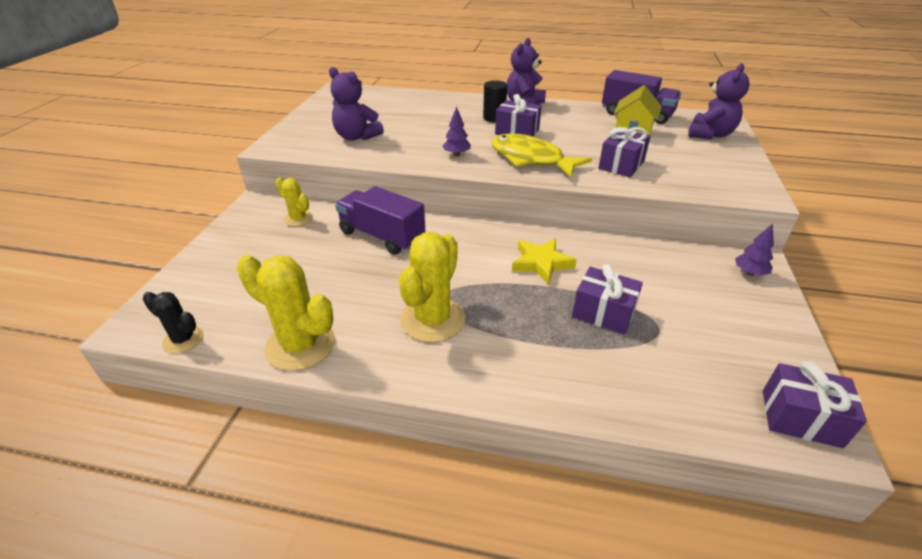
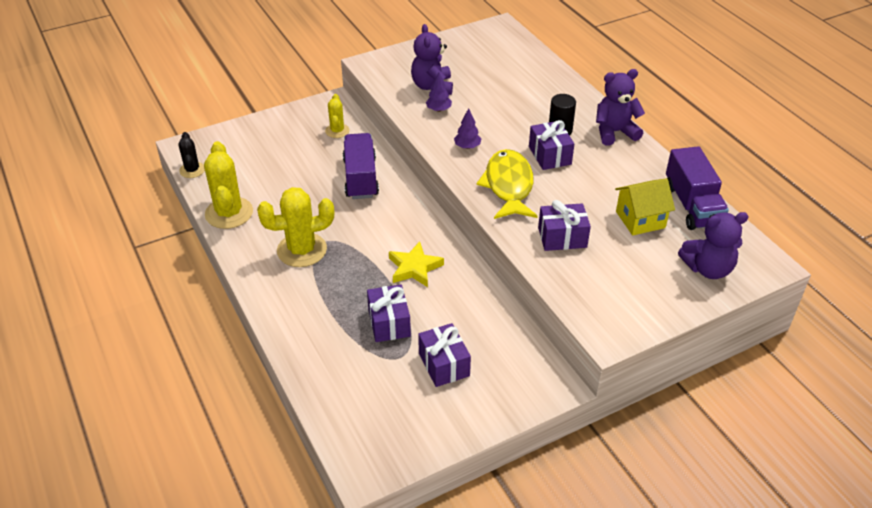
camera: 50 degrees right, 5 degrees up
purple tree [735,224,774,276] -> purple tree moved to [426,72,452,112]
purple gift [763,361,867,448] -> purple gift moved to [418,323,471,387]

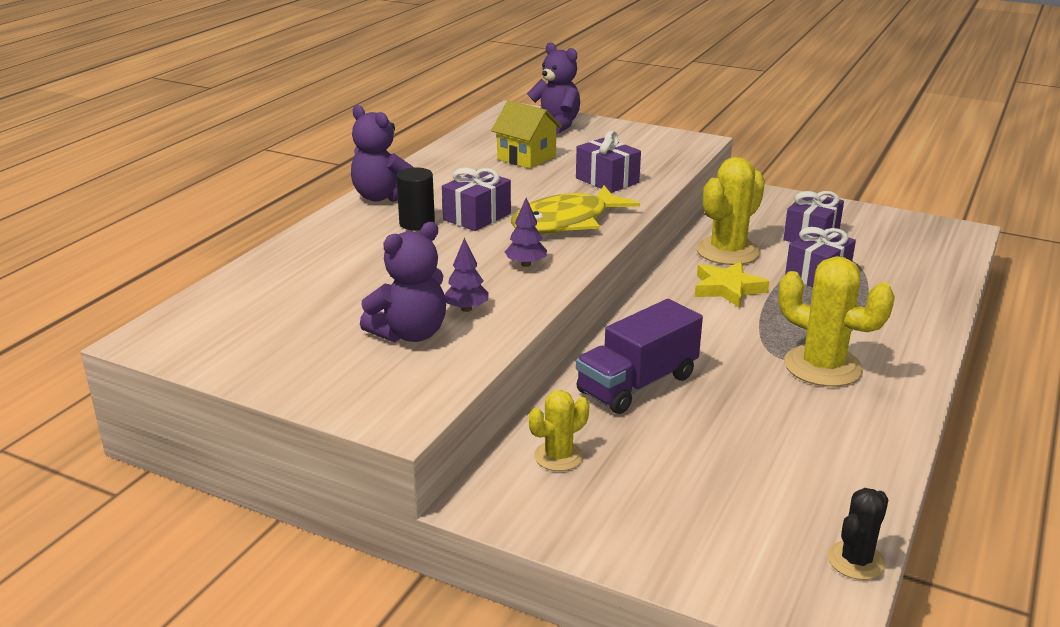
camera: 125 degrees left, 15 degrees down
yellow cactus [204,141,253,229] -> yellow cactus moved to [696,157,765,265]
purple truck [666,146,729,230] -> none

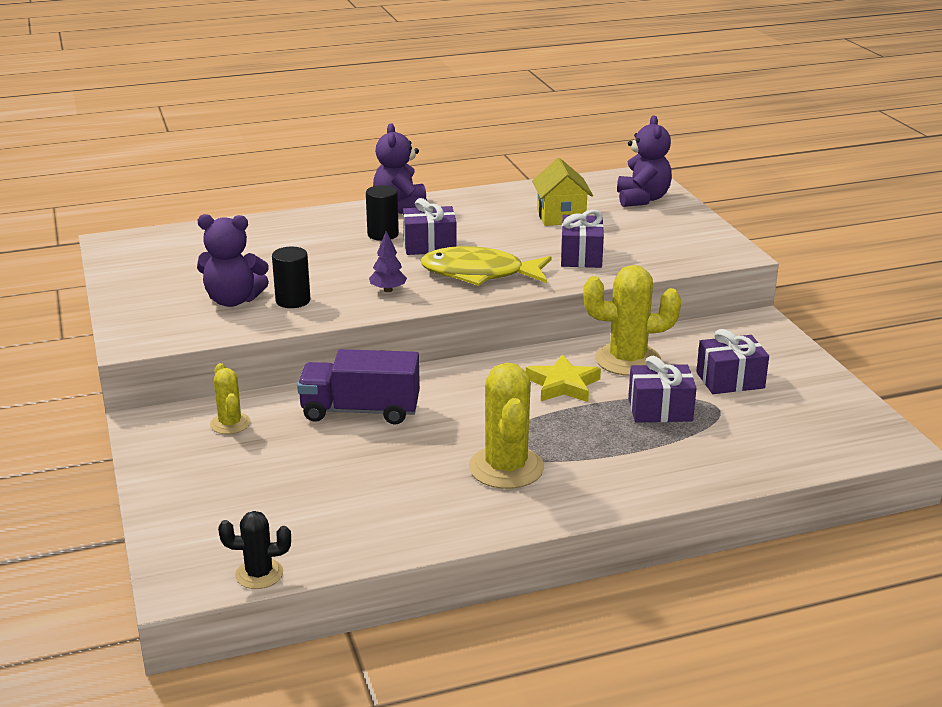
camera: 45 degrees right, 0 degrees up
purple tree [444,238,489,312] -> black cylinder [272,247,311,308]
yellow cactus [529,390,589,471] -> yellow cactus turned 60 degrees clockwise [210,363,251,434]

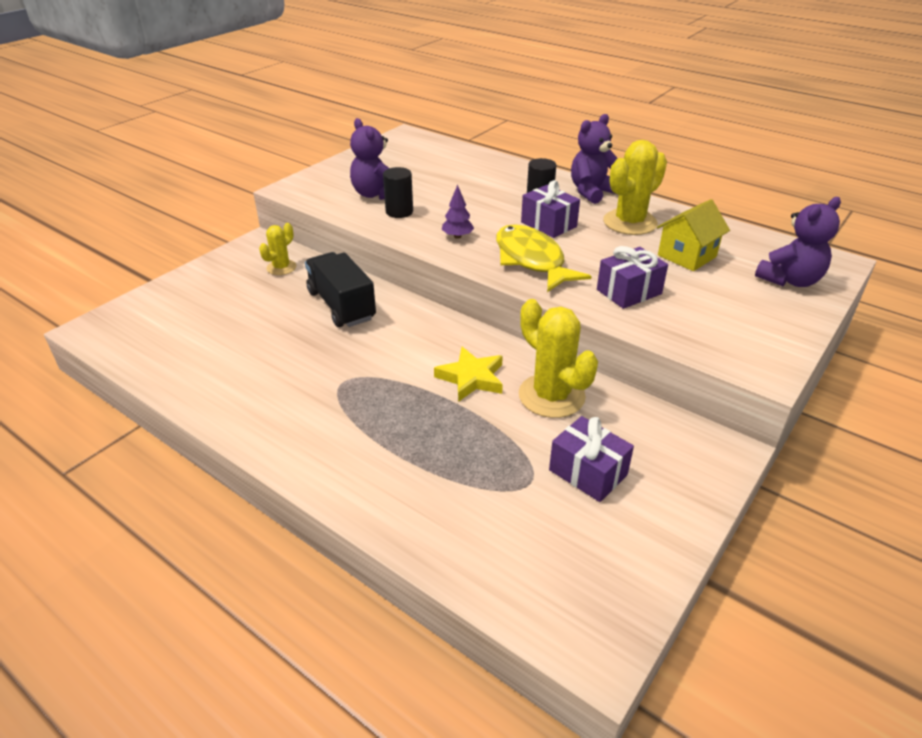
camera: 55 degrees right, 10 degrees up
black cactus [218,511,291,589] -> none
purple truck [297,349,420,425] -> black truck [305,252,376,327]
yellow cactus [469,363,544,489] -> yellow cactus moved to [603,140,667,235]
purple gift [628,356,697,423] -> none

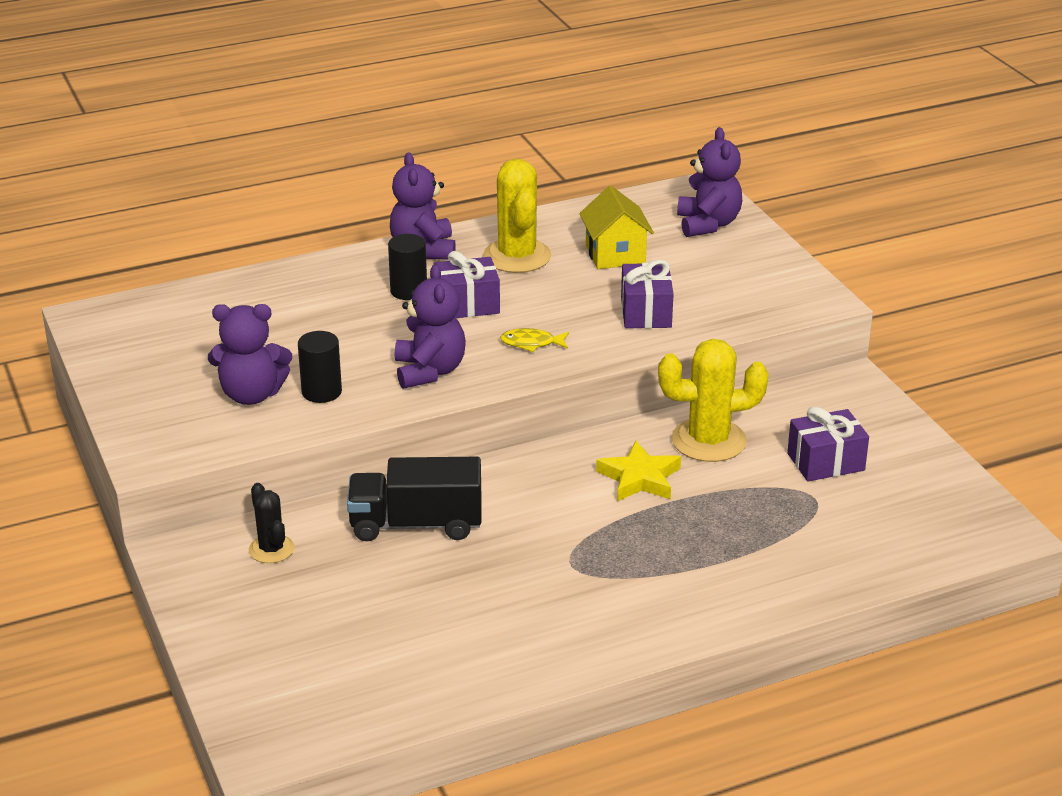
camera: 60 degrees left, 5 degrees down
yellow cactus [259,223,297,275] -> black cactus [249,483,294,563]
purple tree [442,185,474,239] -> purple teddy bear [395,264,466,389]
yellow fish [496,224,592,292] -> yellow fish [500,328,569,352], size x0.45

